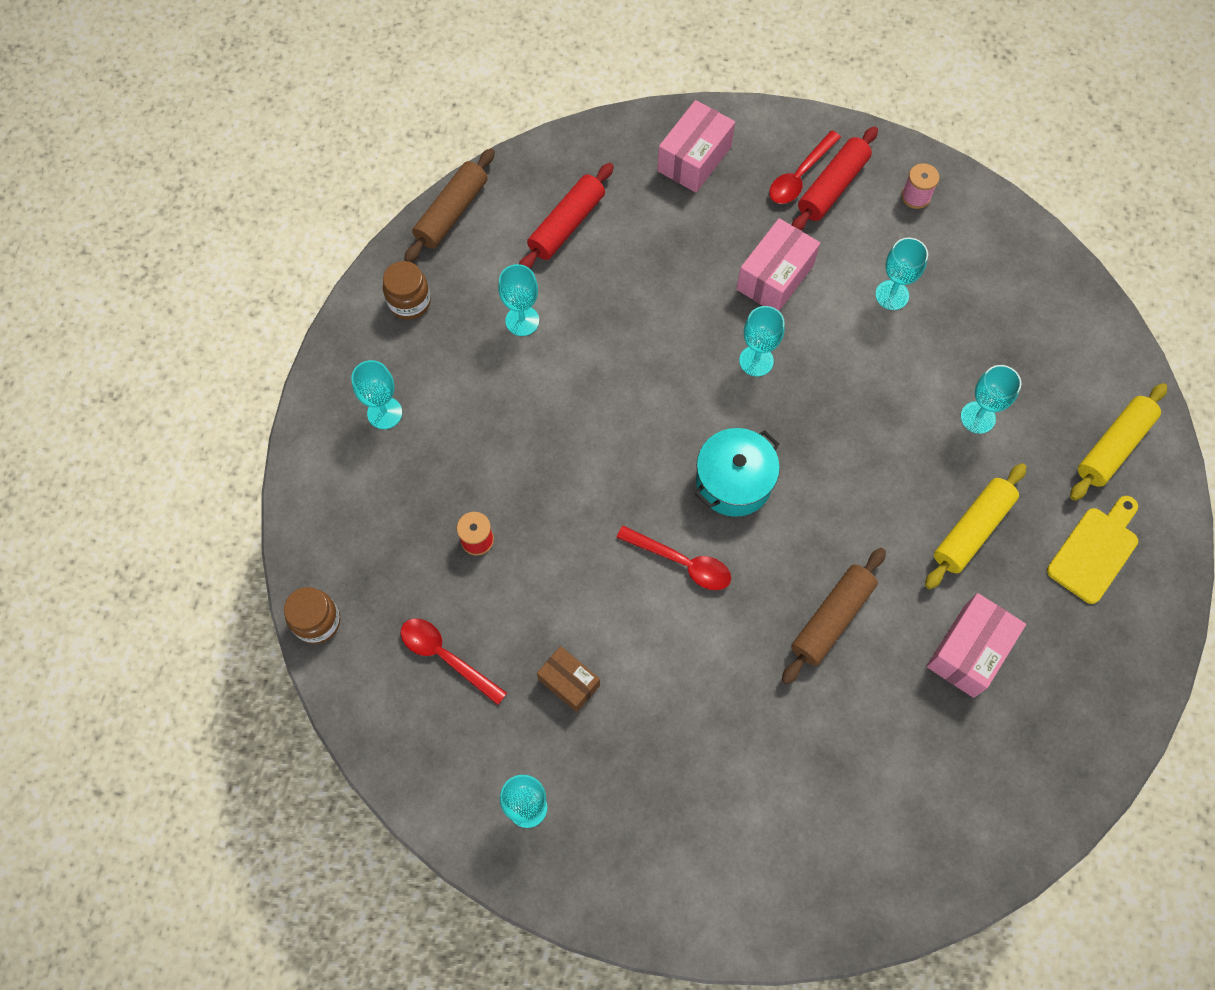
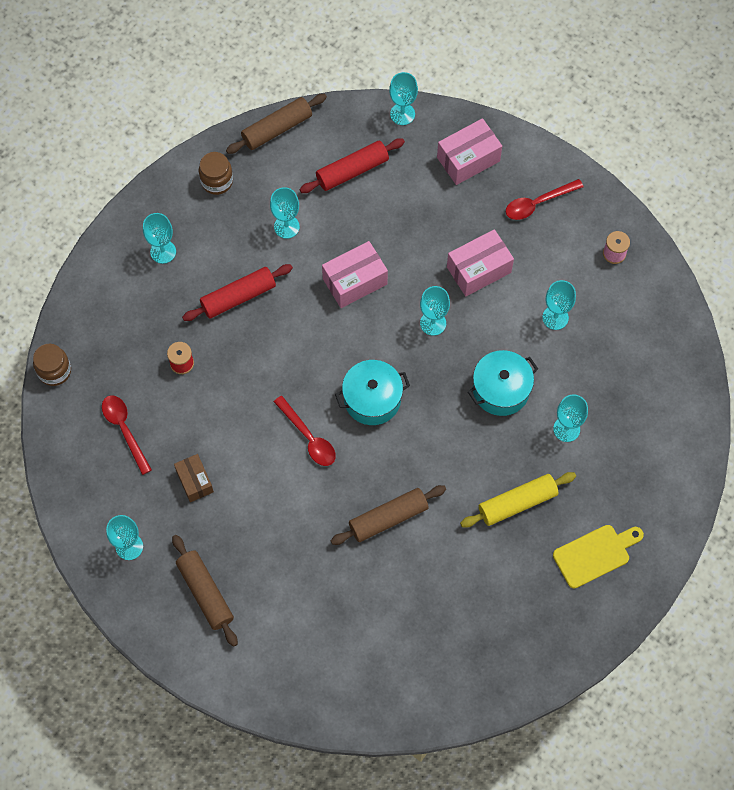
camera: 25 degrees right, 0 degrees up
red rolling pin [792,126,878,230] -> red rolling pin moved to [182,264,293,321]
pink box [926,593,1026,698] -> pink box moved to [322,241,388,308]
yellow rolling pin [1070,383,1167,501] -> none
none -> brown rolling pin [172,535,238,647]
none -> turquoise goblet [389,72,418,125]
none -> turquoise pot [468,350,538,416]

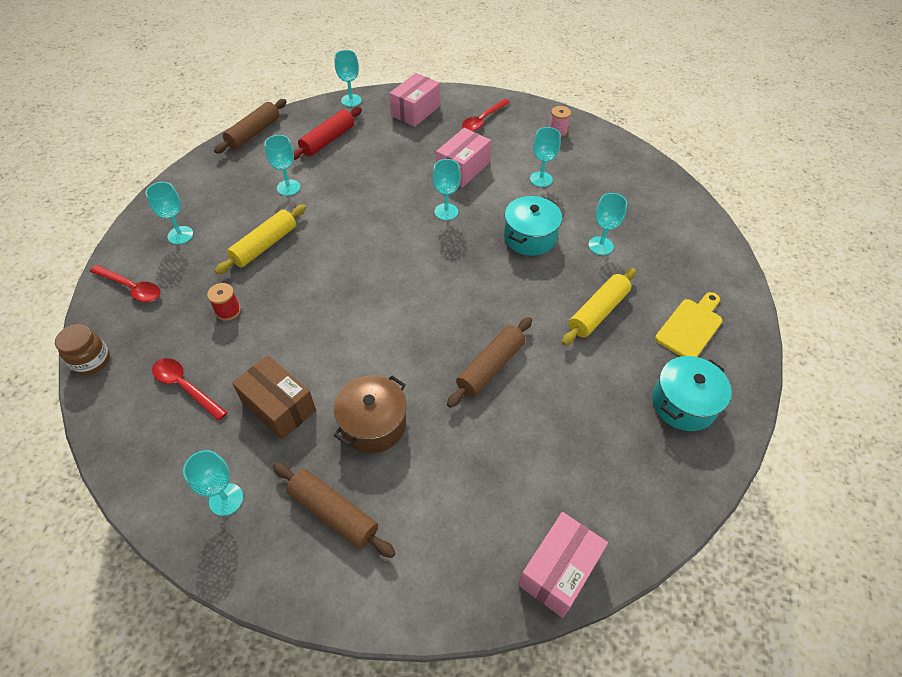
camera: 25 degrees left, 15 degrees down
brown box [174,454,214,502] -> brown box [232,355,316,440], size x1.53
red rolling pin [182,264,293,321] -> yellow rolling pin [215,205,306,274]
brown jar [199,152,233,195] -> none
red spoon [274,396,336,466] -> red spoon moved to [90,265,161,302]
pink box [322,241,388,308] -> pink box moved to [518,512,608,618]
turquoise pot [335,360,410,425] -> turquoise pot moved to [652,356,732,431]
none -> brown pot [334,375,406,453]

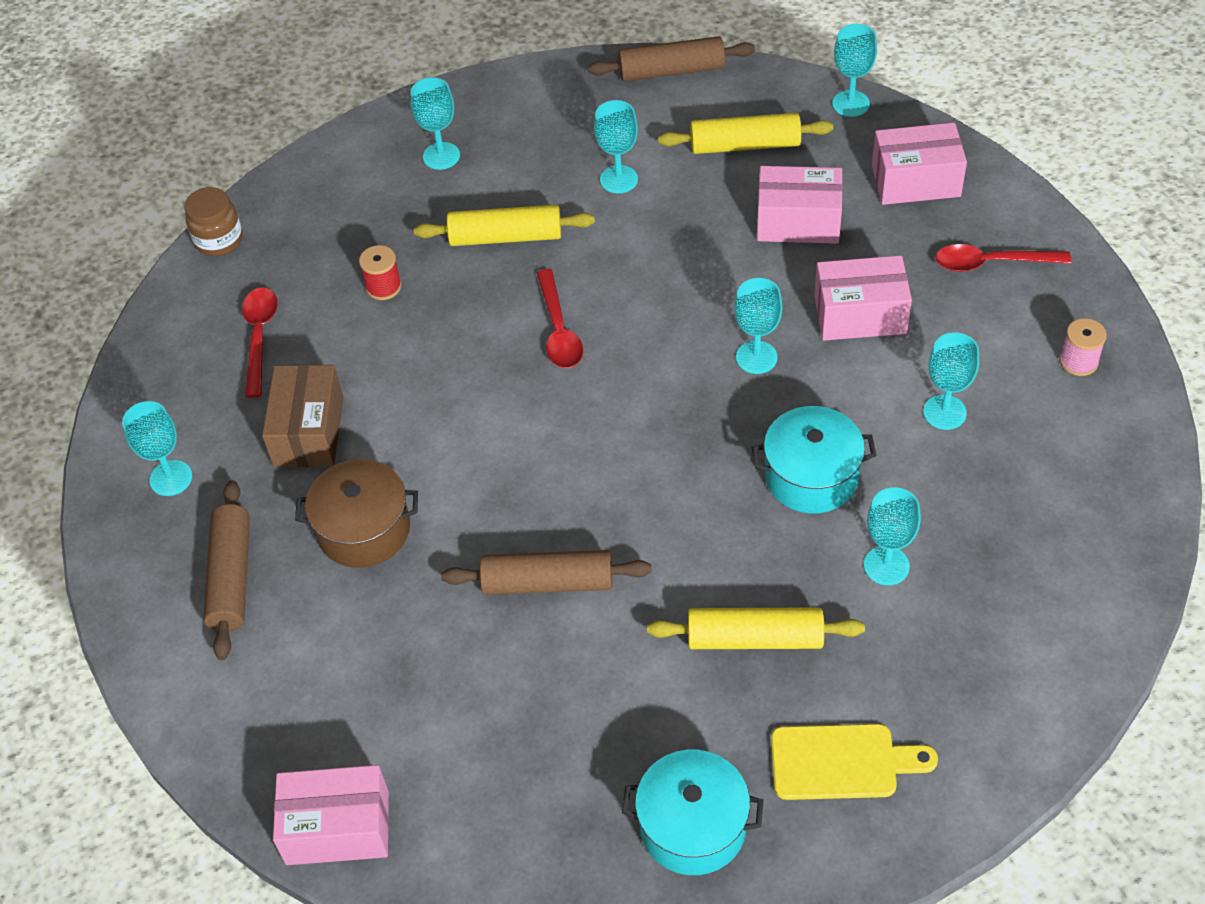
camera: 55 degrees right, 0 degrees up
red spoon [90,265,161,302] -> red spoon moved to [537,269,583,368]
red rolling pin [294,107,362,160] -> yellow rolling pin [658,113,833,154]
none -> pink box [757,166,843,244]

